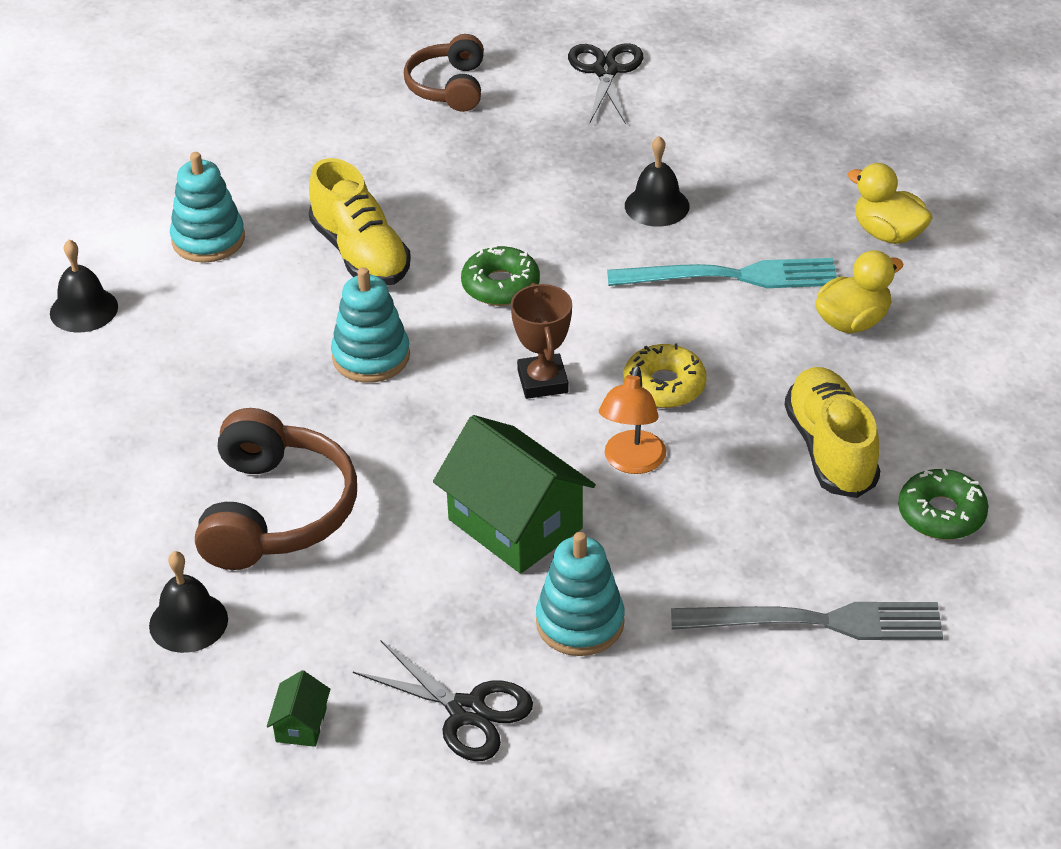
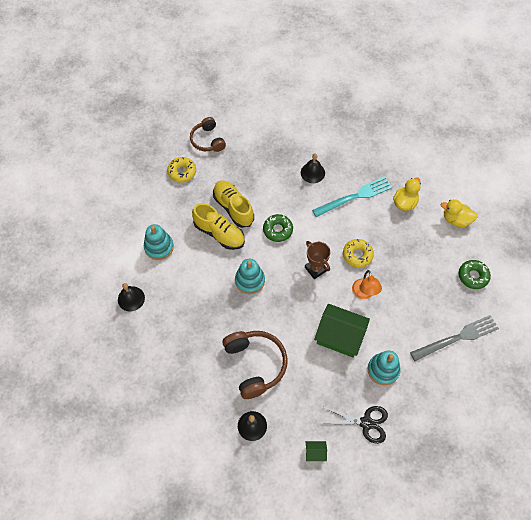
camera: 25 degrees left, 20 degrees up
green house [267,670,331,747] -> green house turned 75 degrees counterclockwise [306,441,327,461]
black scissors [568,43,643,124] -> none
yellow shoe [785,367,880,498] -> yellow shoe moved to [213,181,254,228]
yellow duck [848,163,933,244] -> yellow duck moved to [440,199,478,227]
none -> yellow donut [167,157,196,183]

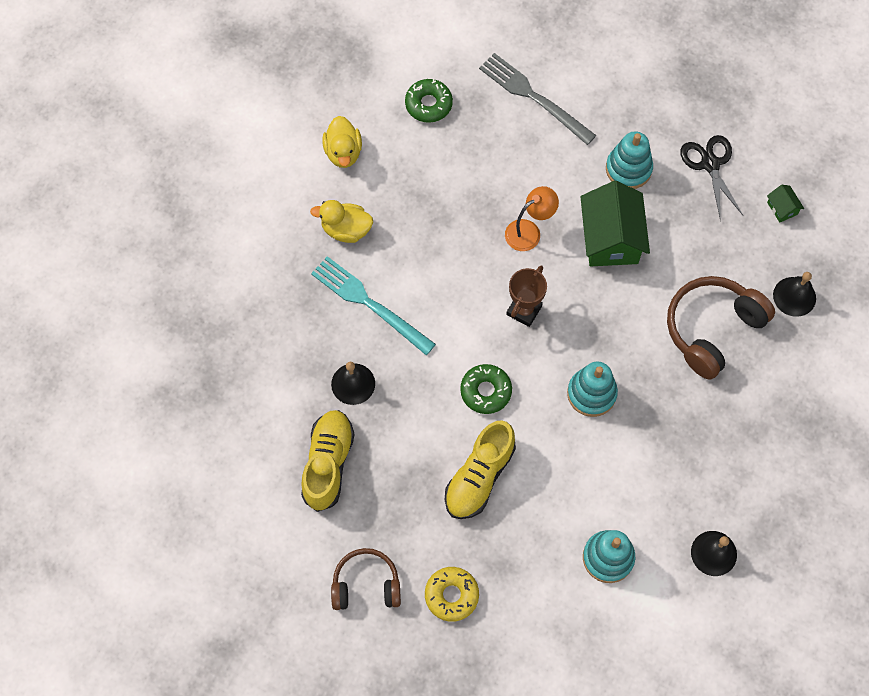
camera: 115 degrees left, 5 degrees up
brown headphones [190,117,226,152] -> brown headphones turned 135 degrees counterclockwise [331,548,401,610]
yellow shoe [192,203,245,250] -> yellow shoe moved to [301,410,355,512]
yellow donut [343,239,374,268] -> none

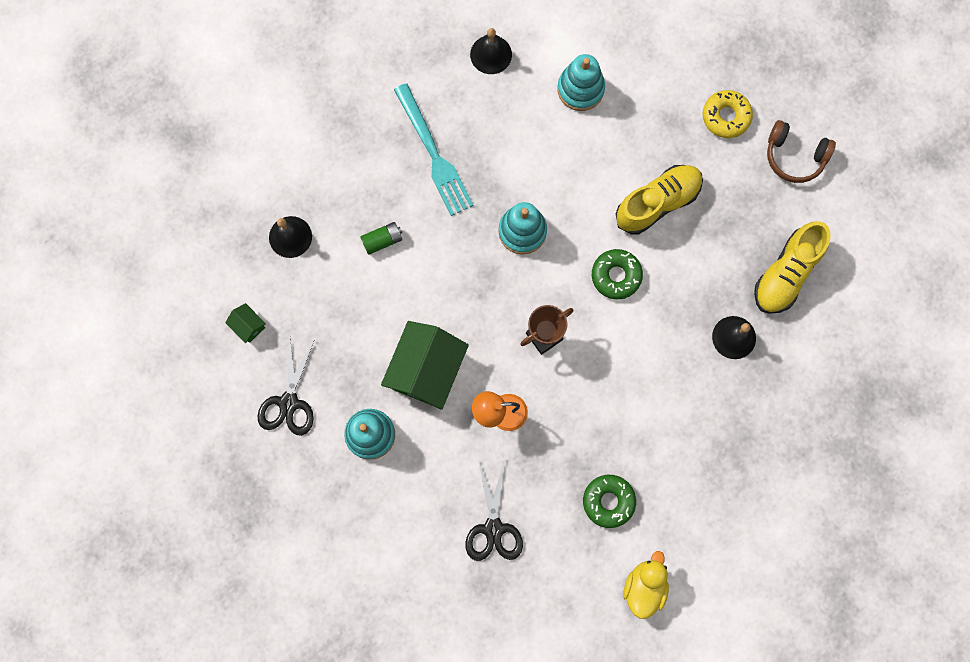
camera: 155 degrees left, 10 degrees up
yellow duck [310,200,373,243] -> none
turquoise fork [311,256,436,355] -> turquoise fork moved to [394,83,473,216]
green donut [405,79,453,123] -> green donut moved to [583,475,636,528]
grey fork [479,53,596,145] -> none
brown headphones [667,276,775,380] -> green battery [360,222,402,255]
green house [767,185,804,223] -> green house turned 45 degrees counterclockwise [225,303,266,343]
none -> black scissors [466,459,523,561]

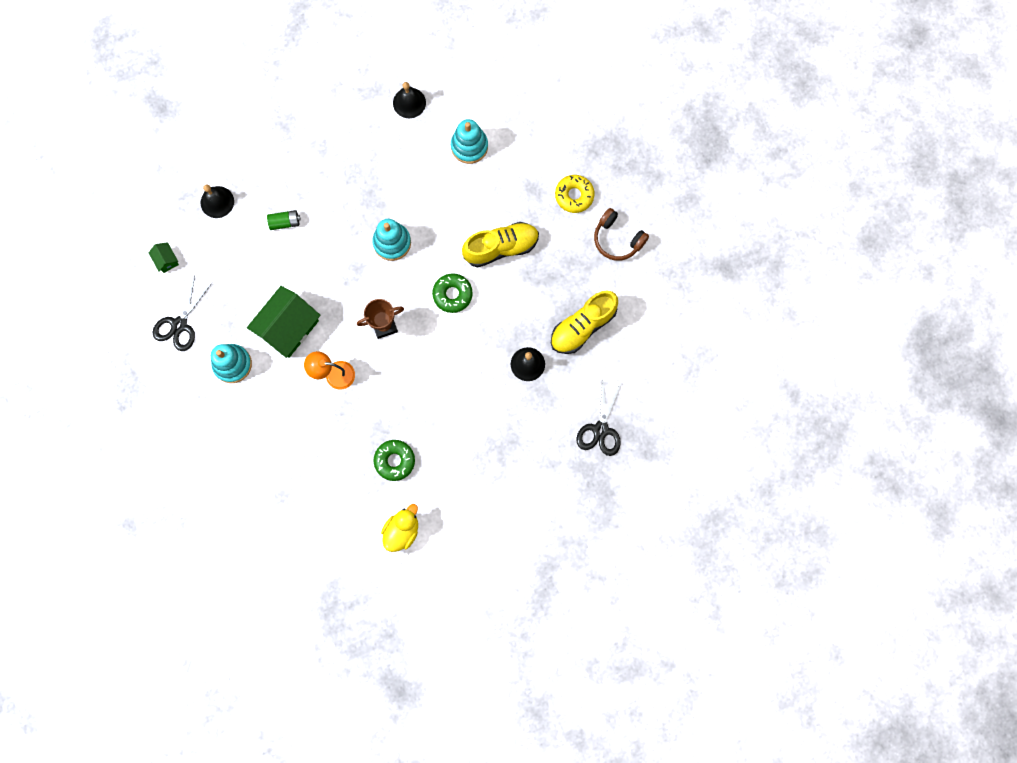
camera: 15 degrees right, 0 degrees up
turquoise fork [394,83,473,216] -> none
black scissors [466,459,523,561] -> black scissors moved to [576,378,622,456]

